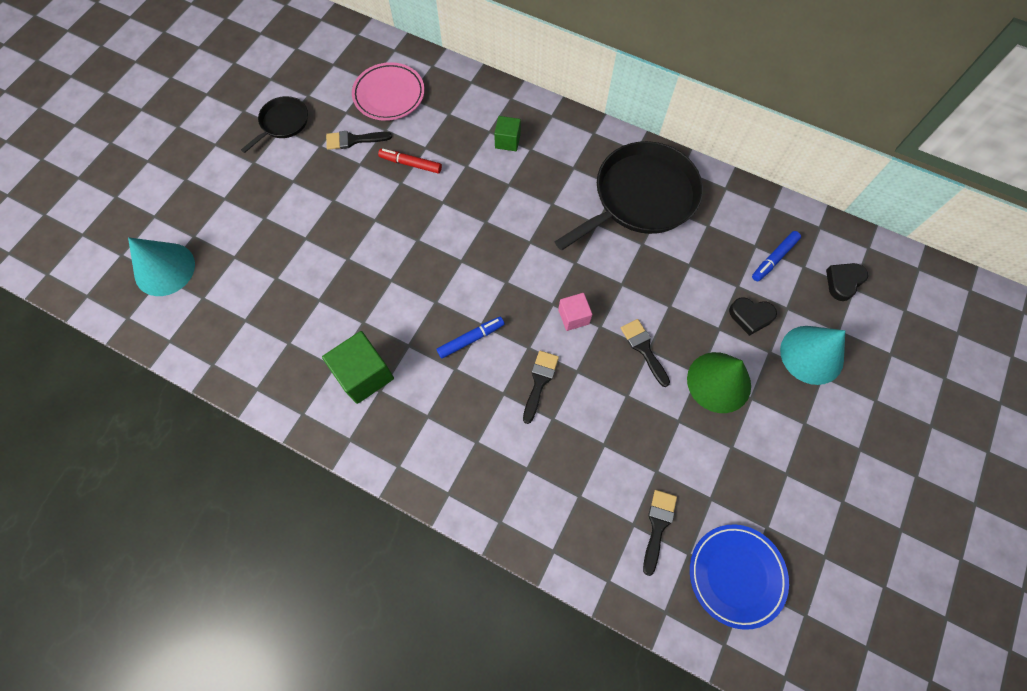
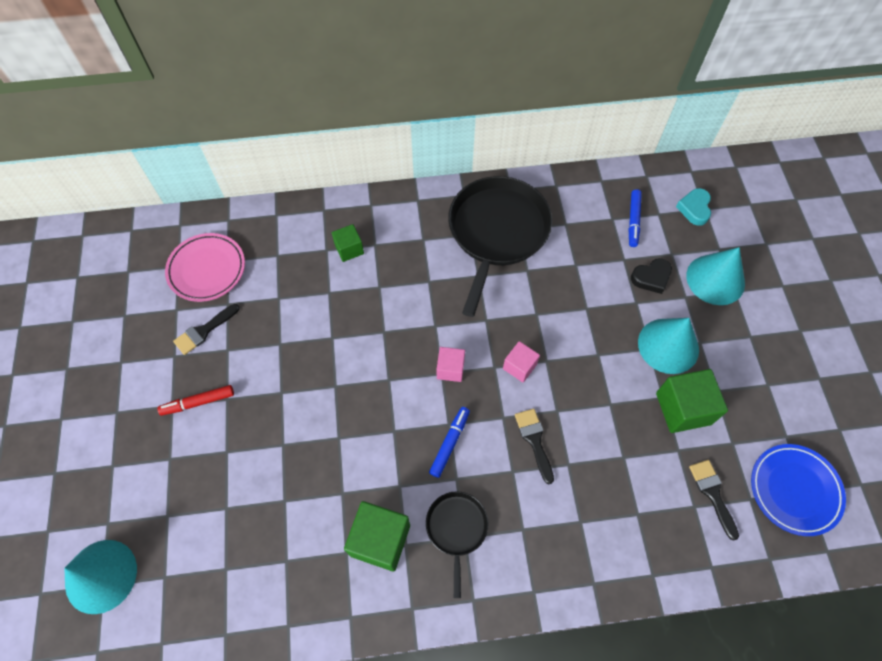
camera: 35 degrees left, 5 degrees down
black pan [241,96,308,153] -> black pan moved to [426,491,489,598]
red marker [378,149,442,174] -> red marker moved to [157,385,234,416]
black brush [621,319,670,387] -> none
green cone [687,352,751,413] -> turquoise cone [638,318,699,374]
black heart [826,263,868,301] -> turquoise heart [676,188,711,226]
none -> pink cube [437,347,465,382]
none -> green cube [656,369,728,433]

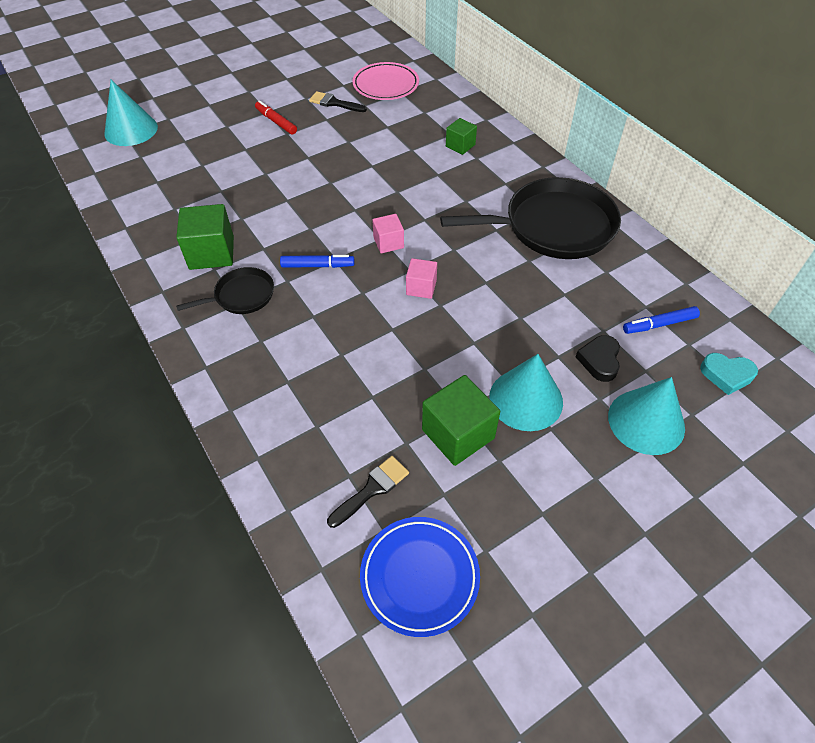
camera: 65 degrees right, 10 degrees down
black brush [515,409,554,484] -> none
black heart [631,258,672,294] -> black heart turned 60 degrees clockwise [576,335,620,382]
turquoise heart [676,188,711,226] -> turquoise heart turned 150 degrees counterclockwise [700,353,758,395]

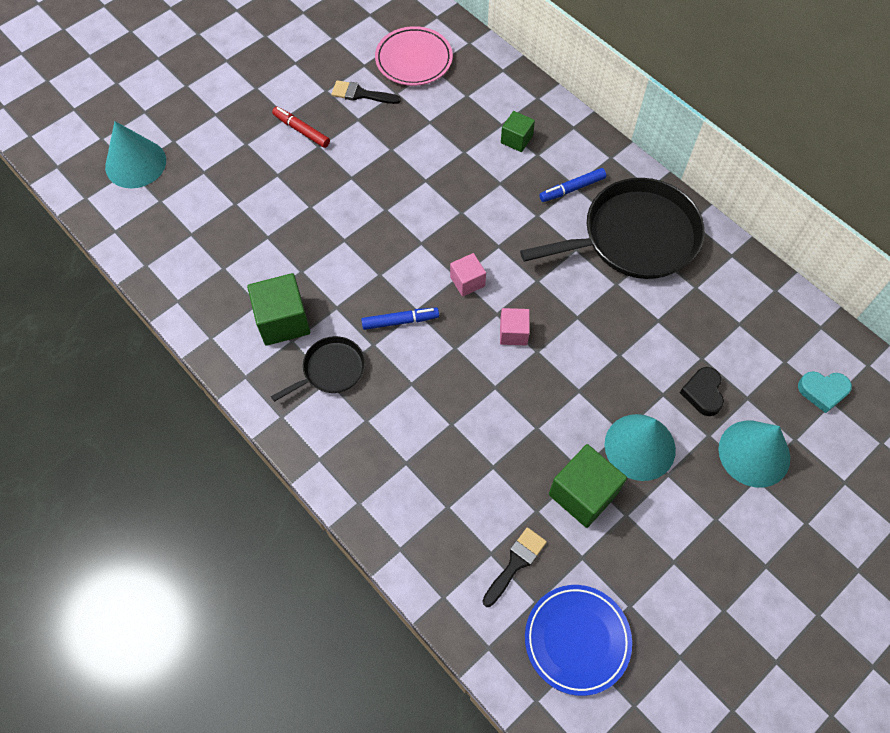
camera: 10 degrees left, 10 degrees up
blue marker [623,306,700,334] -> blue marker moved to [539,168,606,202]

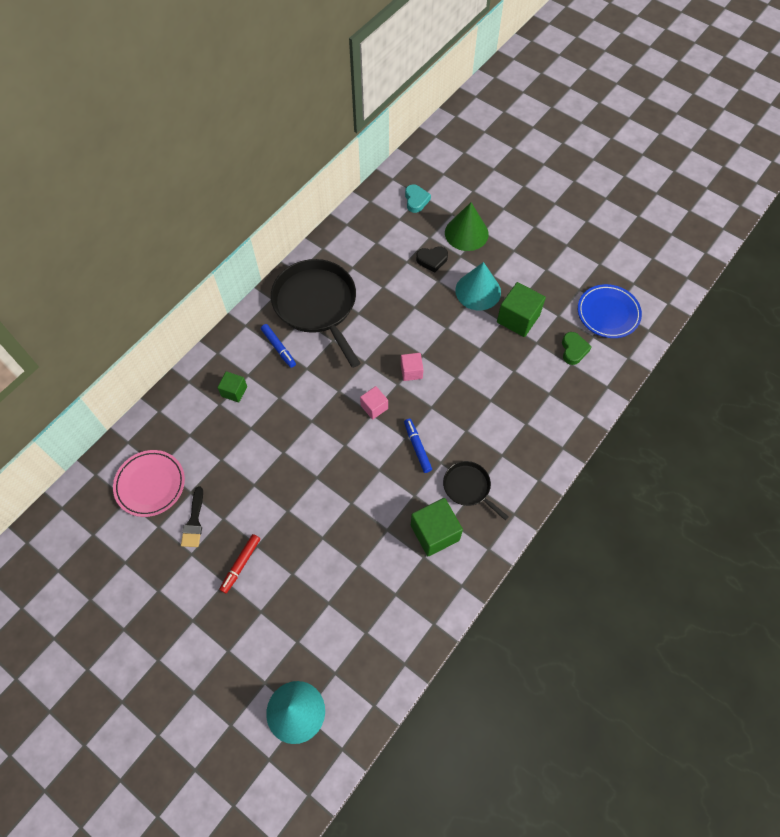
camera: 100 degrees left, 0 degrees up
black brush [483,527,547,607] -> green heart [562,332,592,365]
turquoise cone [718,421,790,488] -> green cone [445,202,489,251]

